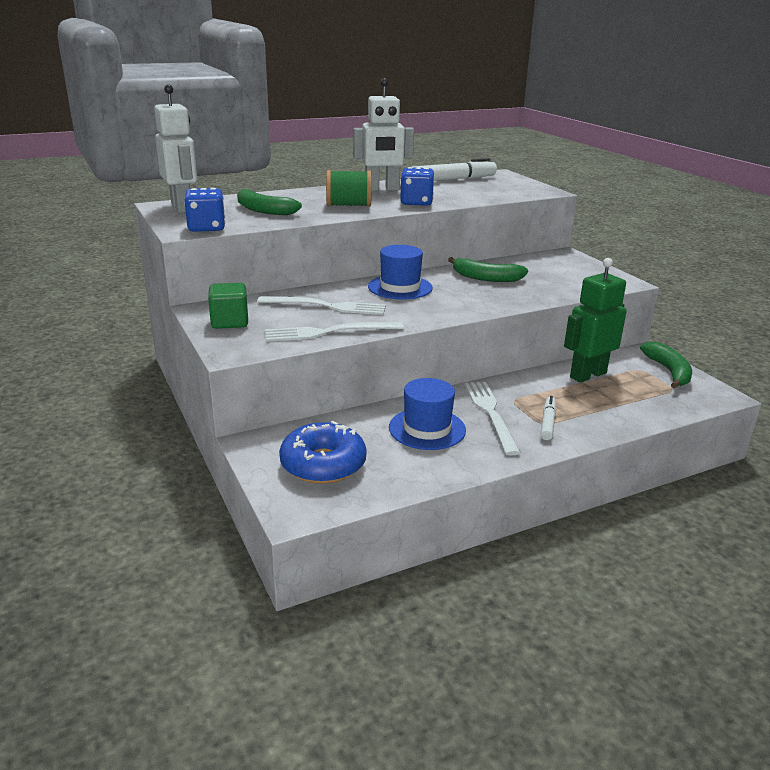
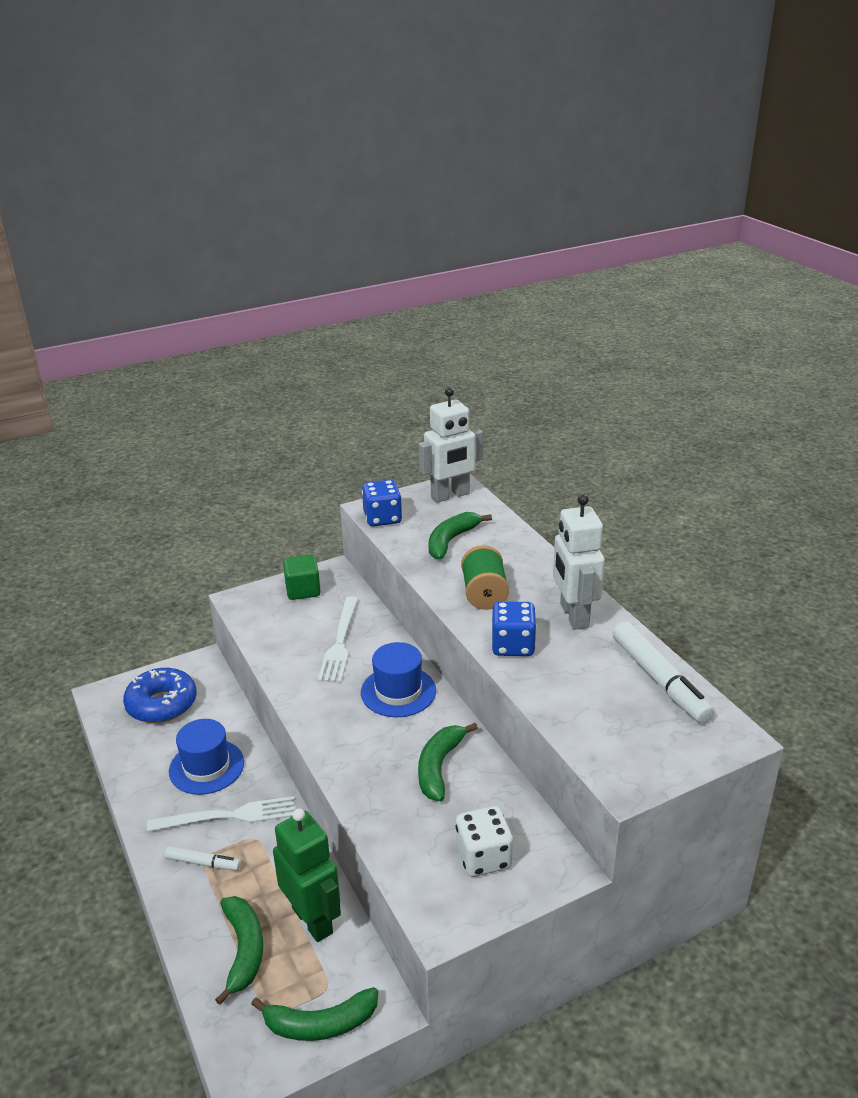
camera: 90 degrees right, 5 degrees up
white fork [265,322,404,342] -> none
none -> green banana [215,896,263,1005]
none -> white dice [455,806,513,877]

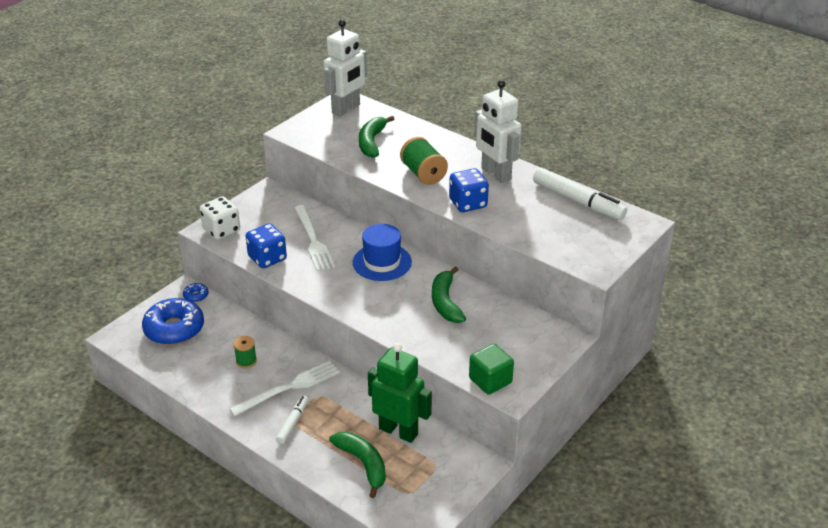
camera: 25 degrees left, 5 degrees up
white marker [165,846,241,871] -> white marker turned 60 degrees counterclockwise [276,395,309,444]
blue hat [169,719,244,795] -> green spool [233,336,257,368]
green banana [251,987,378,1041] -> none
green cube [283,555,321,600] -> green cube moved to [469,344,514,395]
blue dice [362,480,402,527] -> blue dice moved to [245,223,287,268]
white dice [455,806,513,877] -> white dice moved to [200,196,240,240]
none -> blue donut [183,283,209,302]

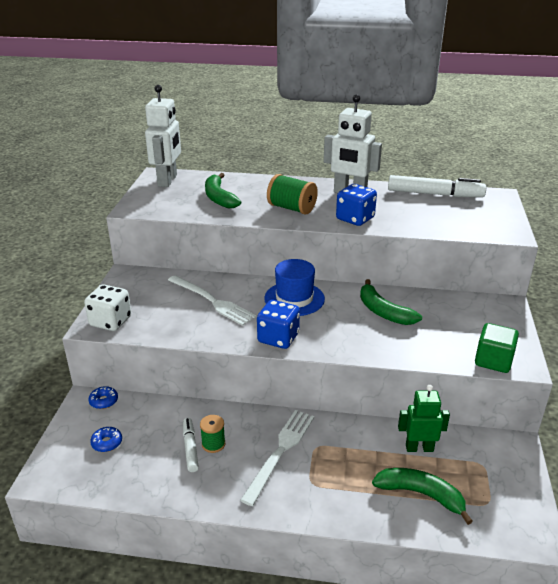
camera: 30 degrees left, 5 degrees down
blue donut [142,298,204,345] -> blue donut [90,427,122,452], size x0.43
blue dice [245,223,287,268] -> blue dice moved to [257,300,300,349]
white marker [276,395,309,444] -> white marker moved to [183,418,199,472]
green robot [368,343,432,443] -> green robot [398,385,450,452], size x0.66

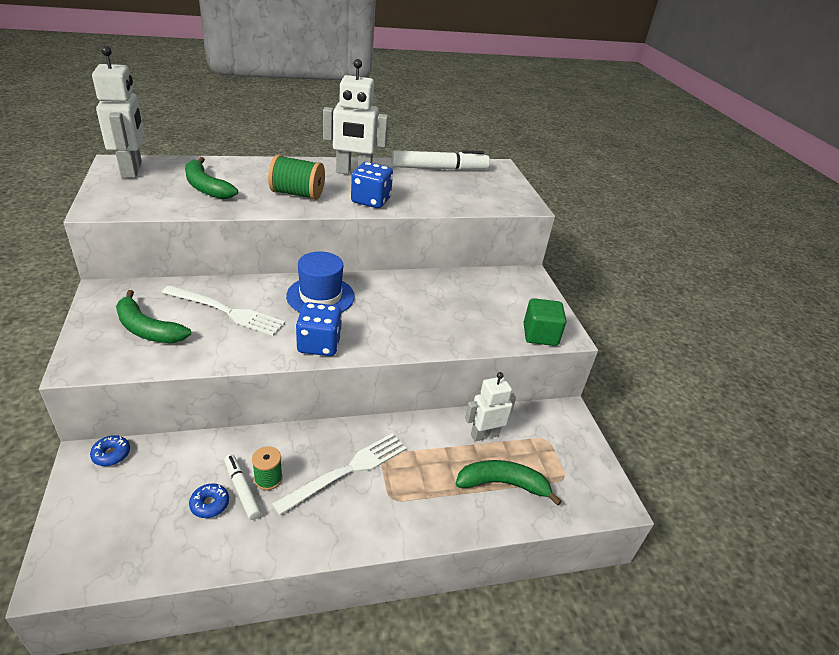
camera: 25 degrees left, 5 degrees up
white dice [84,284,131,331] -> none
blue donut [90,427,122,452] -> blue donut moved to [189,483,229,518]
white fork [240,410,314,506] -> white fork turned 45 degrees clockwise [272,433,407,515]
green banana [360,279,422,325] -> green banana moved to [116,290,191,343]
green robot [398,385,450,452] -> white robot [465,372,516,442]

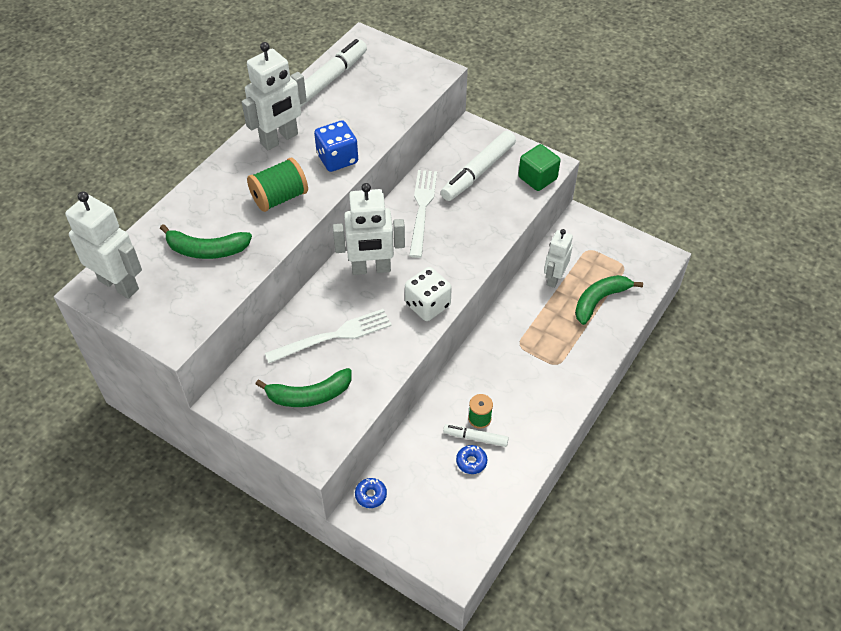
camera: 40 degrees left, 15 degrees up
white fork [272,433,407,515] -> white fork moved to [409,170,437,258]
blue hat [286,252,355,312] -> white robot [333,183,405,275]
blue dice [296,302,342,356] -> white dice [405,267,452,321]
none -> white marker [441,131,516,201]

